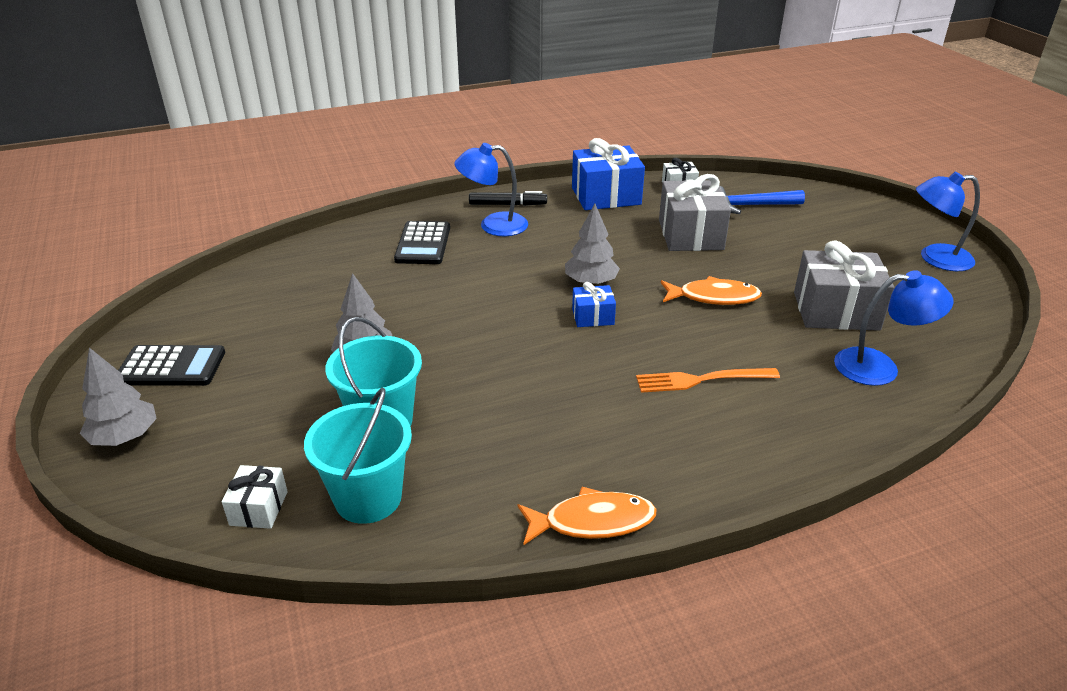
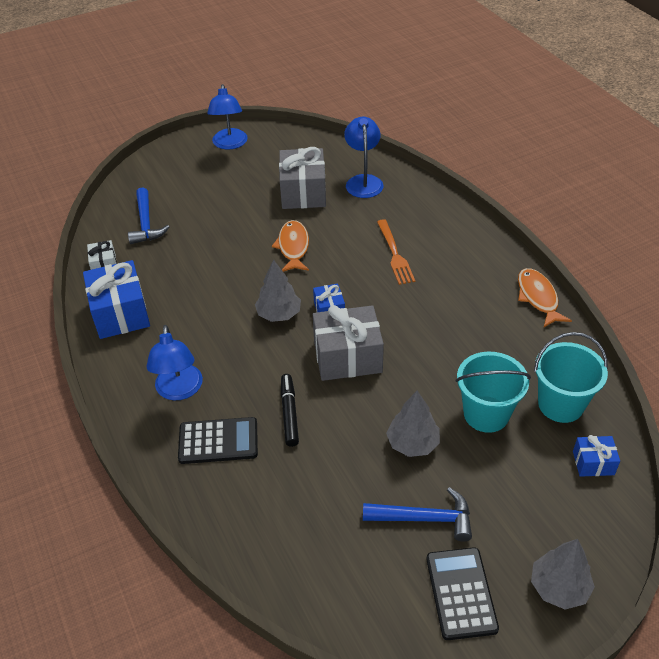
camera: 95 degrees left, 10 degrees up
white gift [222,465,288,529] -> blue gift [573,435,620,477]
black marker [469,191,547,206] -> black marker moved to [281,374,299,447]
grey gift [659,174,731,251] -> grey gift moved to [313,305,384,381]
none -> blue hammer [363,487,472,542]

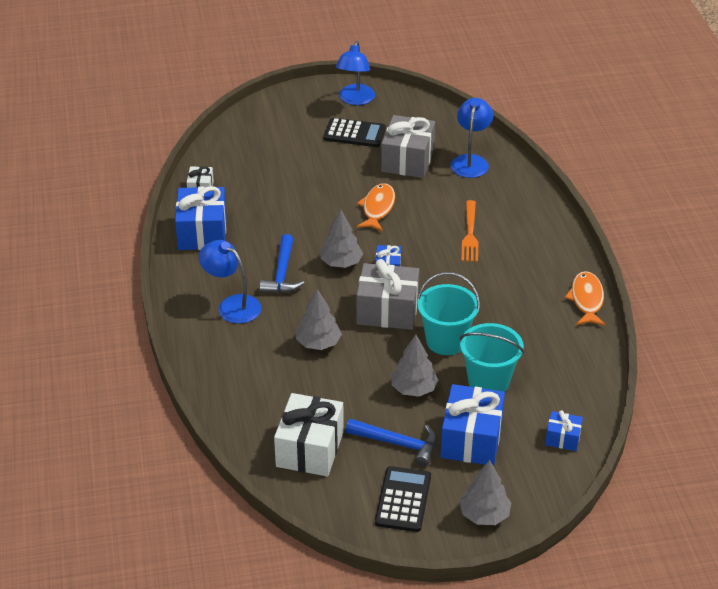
camera: 15 degrees right, 5 degrees down
blue hammer [128,187,169,244] -> blue hammer moved to [260,234,304,293]
blue lamp [146,325,203,400] -> blue lamp turned 120 degrees clockwise [199,240,261,324]
black calculator [178,417,258,464] -> black calculator moved to [323,118,386,147]
black marker [281,374,299,447] -> grey tree [296,289,342,350]
turquoise bucket [534,332,608,423] -> turquoise bucket moved to [417,272,480,355]
none -> white gift [274,393,344,476]
none -> blue gift [440,384,505,466]

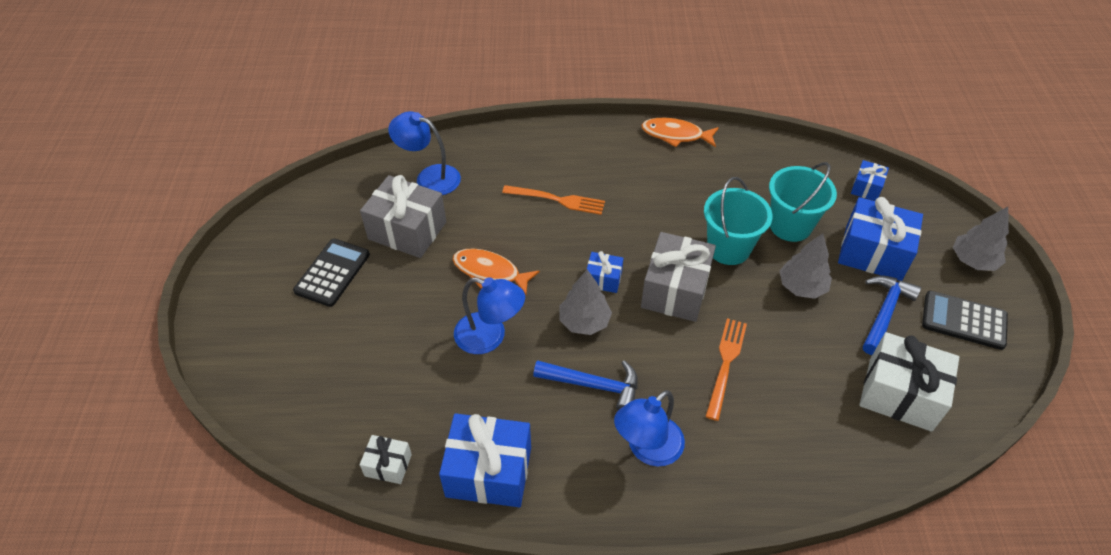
camera: 80 degrees left, 10 degrees up
grey tree [296,289,342,350] -> orange fork [705,318,747,421]
blue lamp [336,41,375,105] -> blue lamp moved to [454,277,525,354]

